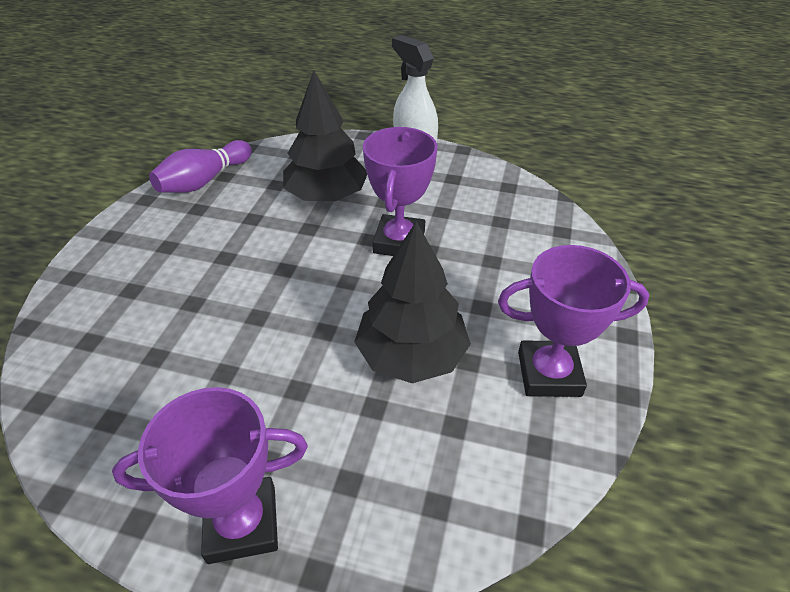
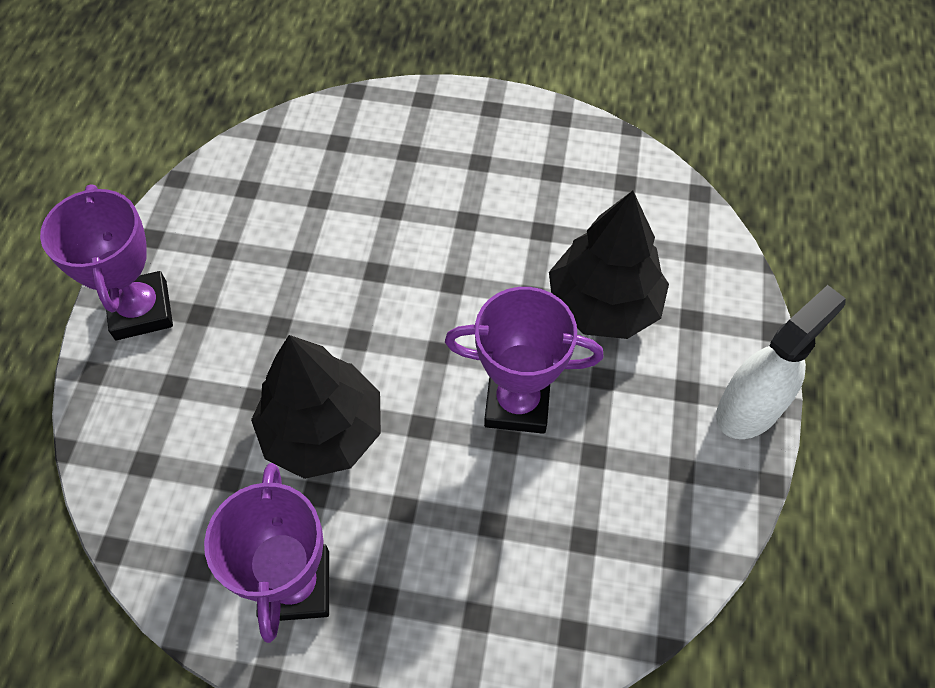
camera: 85 degrees right, 15 degrees up
purple bowling pin [149,140,252,193] -> none

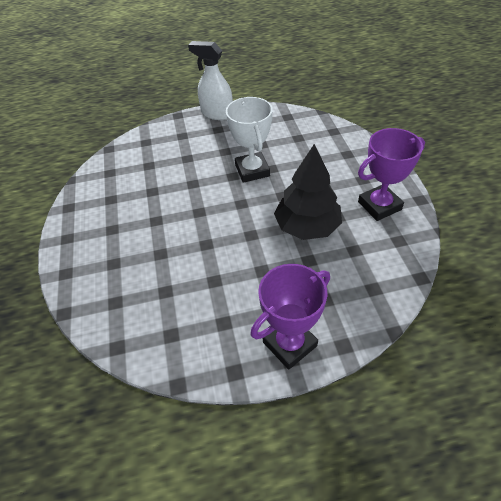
camera: 110 degrees left, 10 degrees down
purple trophy [445,287,603,434] -> white trophy [226,97,273,183]
black tree [549,191,669,339] -> none

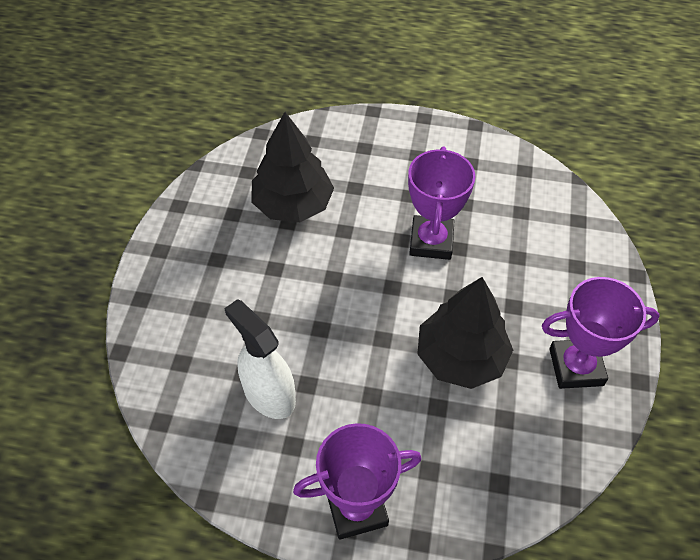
camera: 20 degrees right, 5 degrees up
white spray bottle [188,41,233,120] -> white spray bottle moved to [224,299,296,419]
white trophy [226,97,273,183] -> purple trophy [408,147,475,260]
none -> black tree [251,112,334,222]

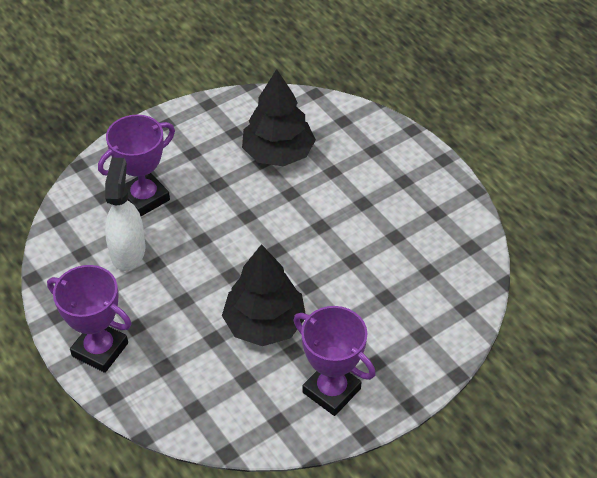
camera: 45 degrees right, 5 degrees down
purple trophy [408,147,475,260] -> purple trophy moved to [98,115,175,216]

